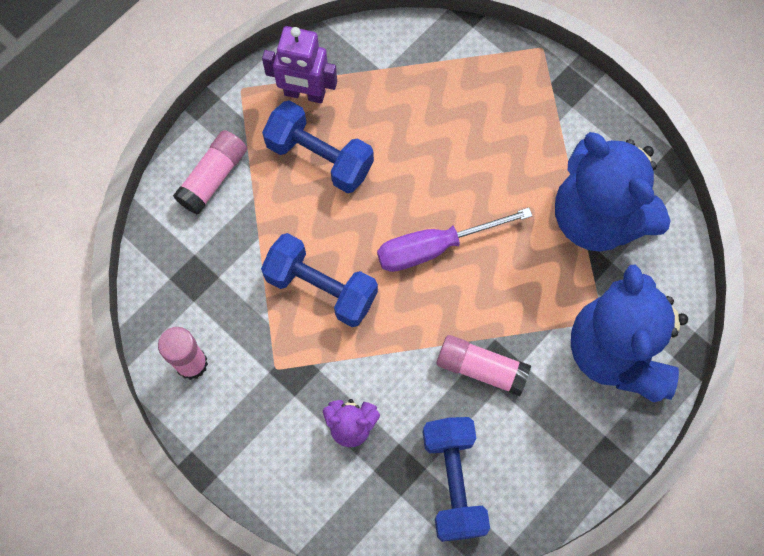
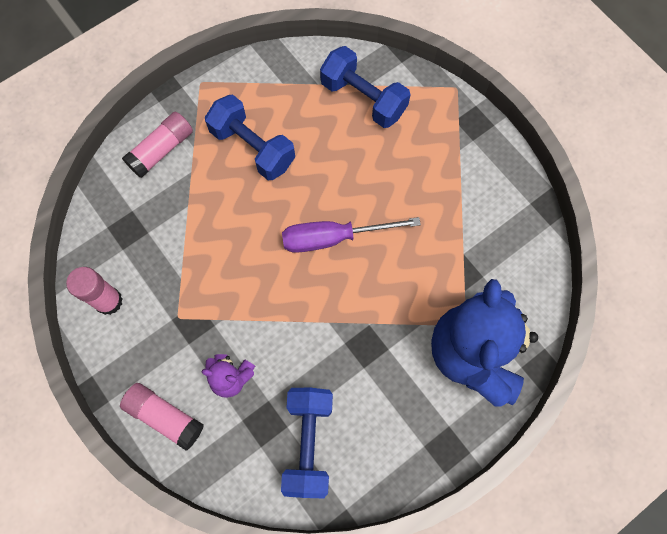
camera: 10 degrees right, 0 degrees up
blue dumbbell [261,233,378,327] -> blue dumbbell moved to [320,46,411,128]
purple robot [262,26,337,103] -> none
pink glue stick [437,335,531,397] -> pink glue stick moved to [120,383,204,451]
blue teddy bear [555,132,671,252] -> none

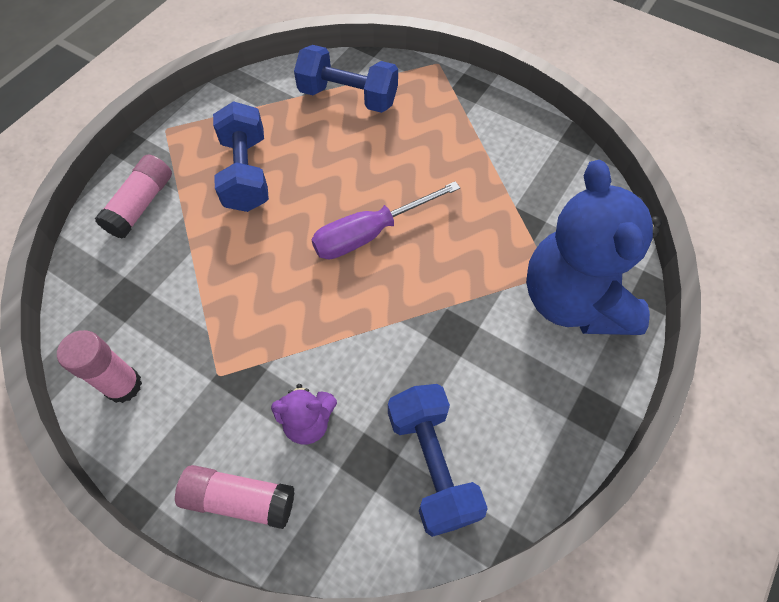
camera: 20 degrees left, 10 degrees down
blue dumbbell [205,95,295,180] -> blue dumbbell turned 60 degrees clockwise [213,101,269,212]

